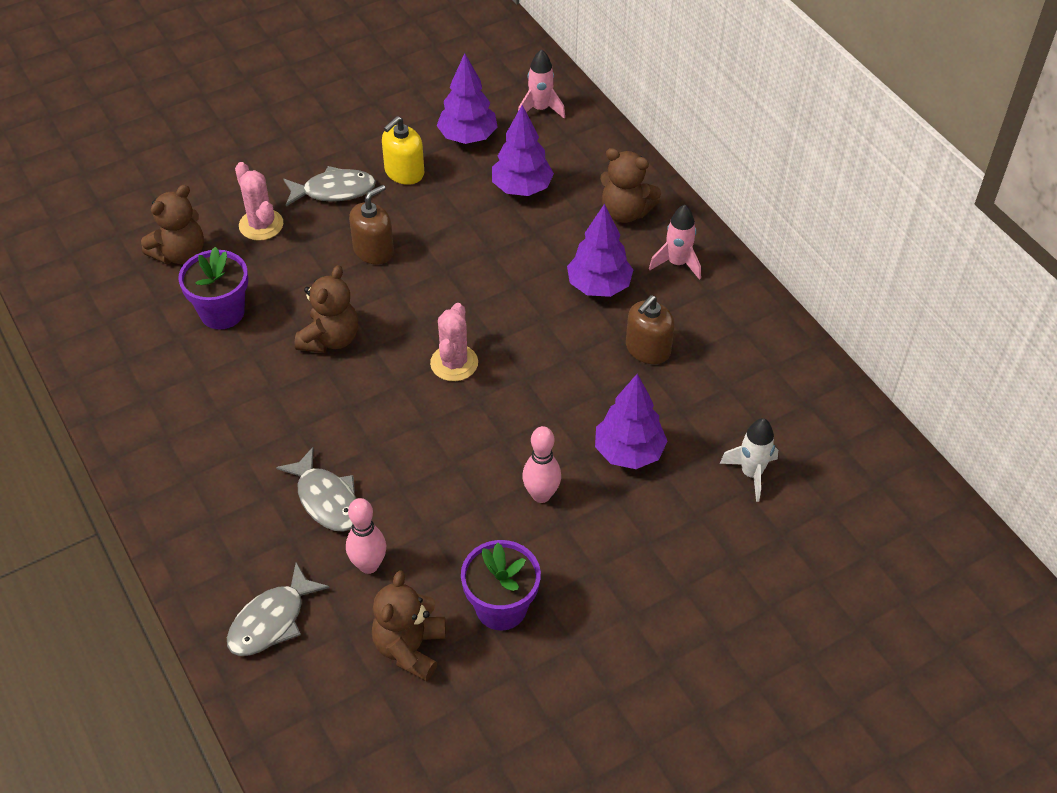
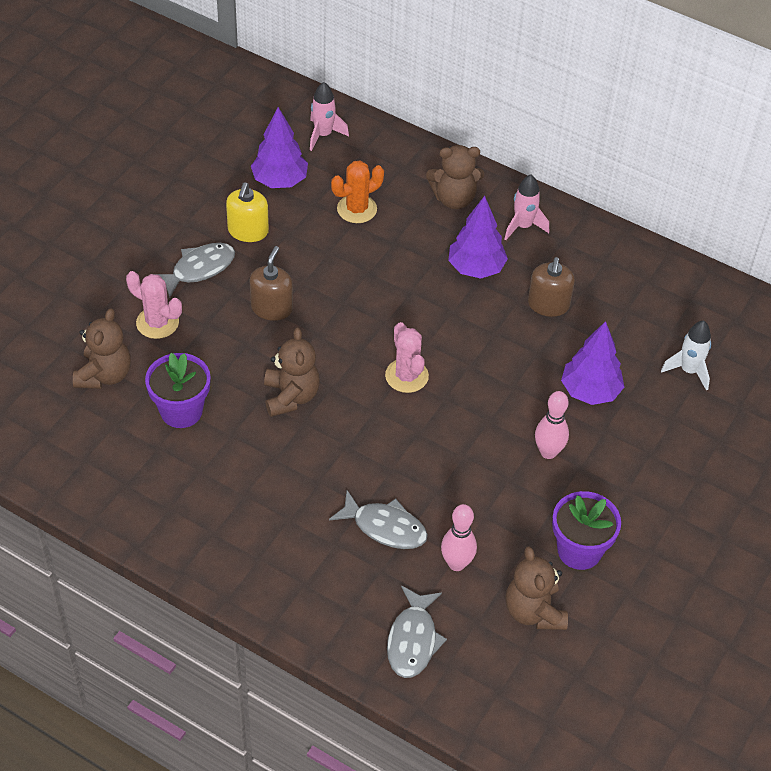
camera: 30 degrees left, 0 degrees up
purple tree [492,105,554,196] -> orange cactus [331,160,384,223]

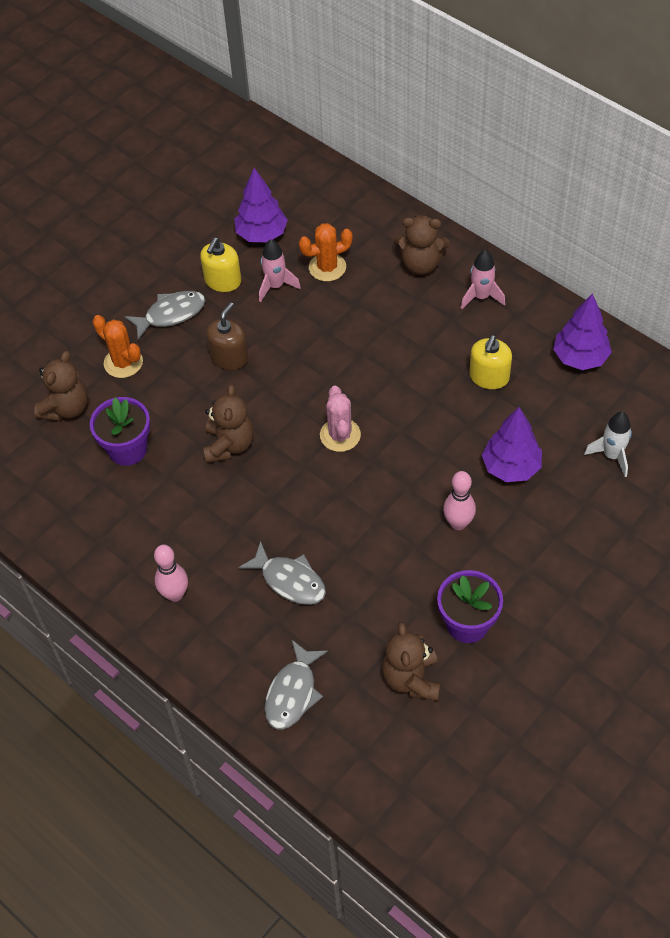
camera: 15 degrees right, 5 degrees up
pink cactus [126,271,182,339] -> orange cactus [93,315,143,378]
pink rocket [310,82,349,151] -> pink rocket moved to [259,239,301,302]
pink bowling pin [441,504,477,571] -> pink bowling pin moved to [154,545,188,602]
purple tree [448,196,508,279] -> purple tree moved to [553,293,612,370]
brown soap dispenser [528,257,575,317] -> yellow soap dispenser [469,335,512,389]

